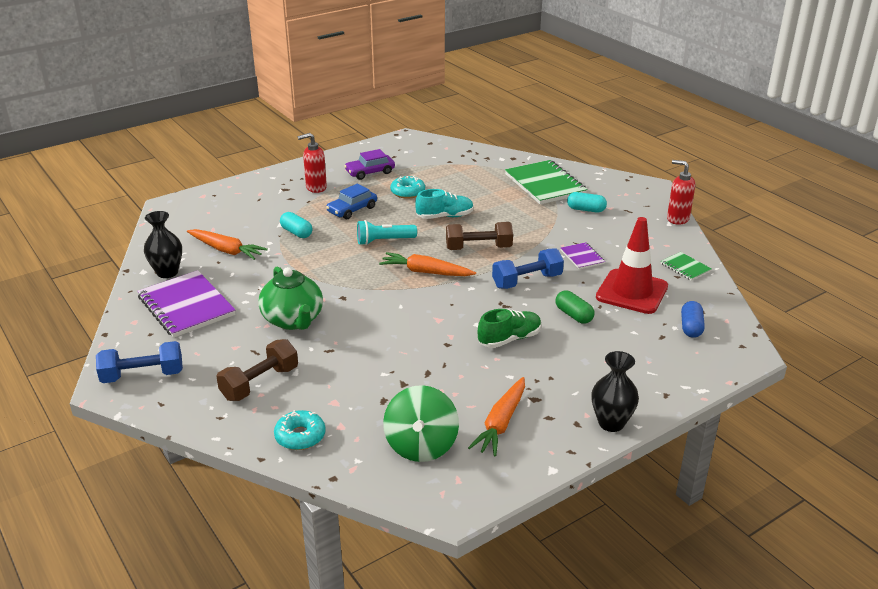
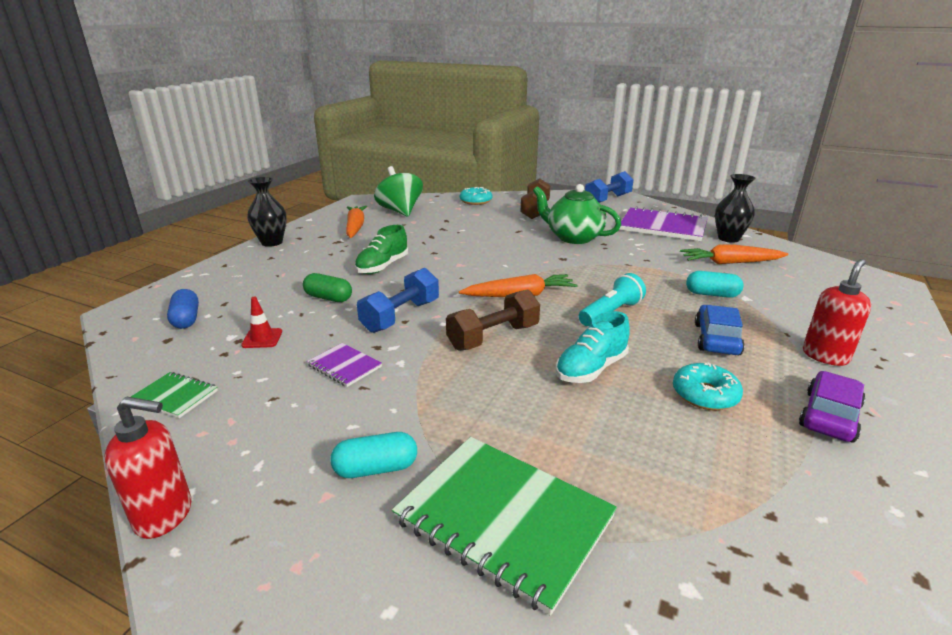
camera: 150 degrees right, 5 degrees down
red traffic cone [596,217,668,314] -> red traffic cone [241,297,282,348], size x0.41

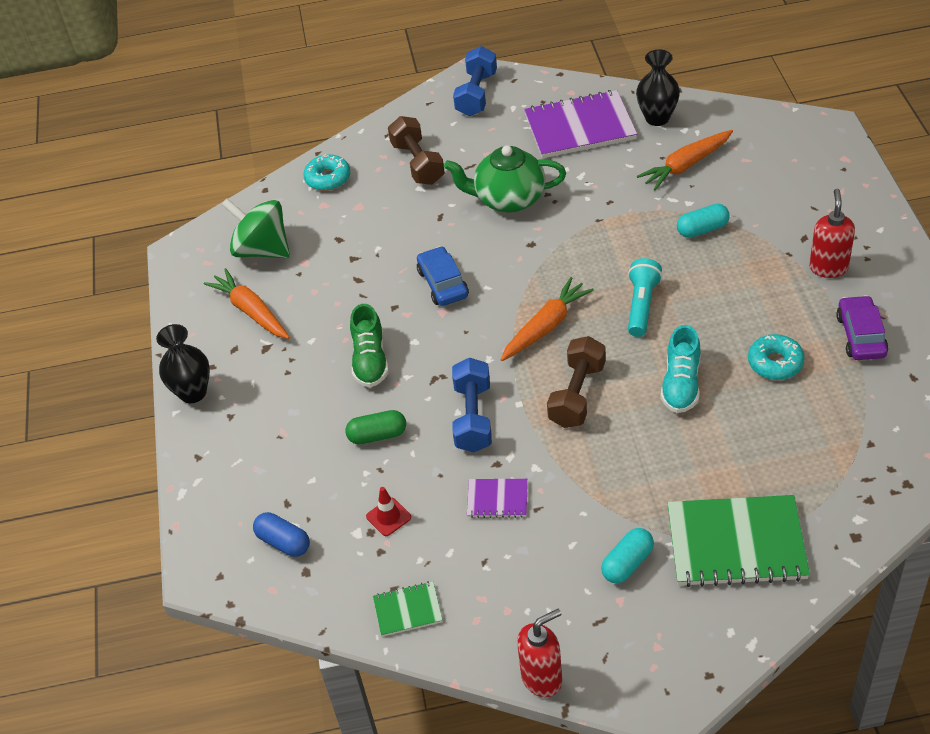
camera: 30 degrees left, 20 degrees up
blue car [695,305,745,355] -> blue car moved to [417,246,469,306]

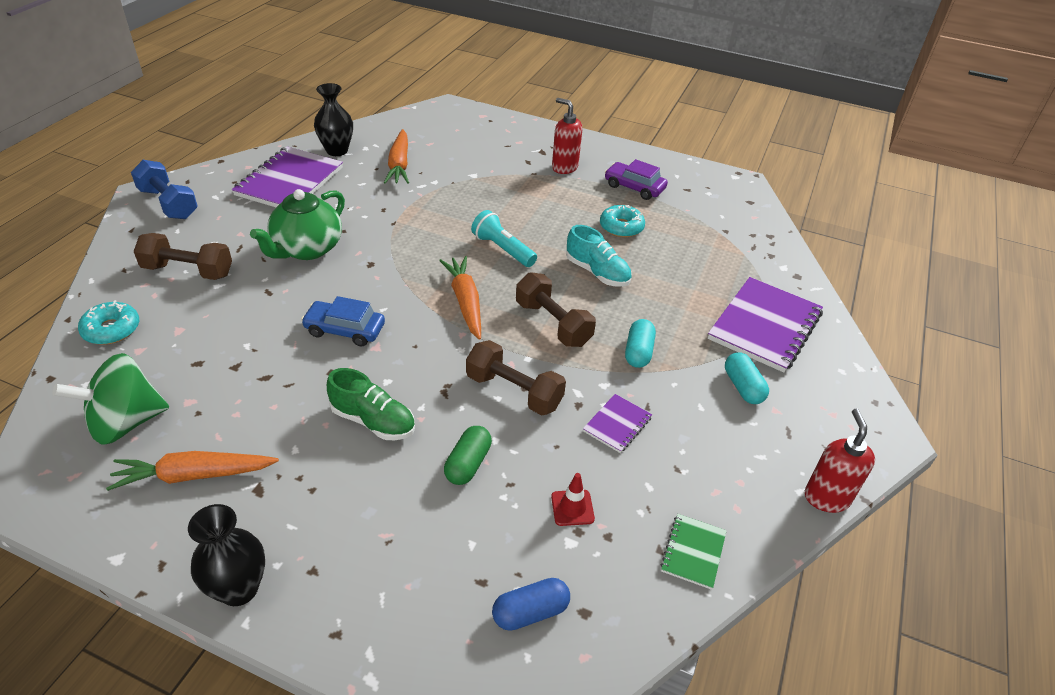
camera: 65 degrees left, 5 degrees down
blue dumbbell [452,358,492,452] -> brown dumbbell [466,340,566,415]
green notebook [667,495,810,587] -> purple notebook [708,277,823,373]
turquoise capsule [677,204,729,238] -> turquoise capsule moved to [625,319,656,368]

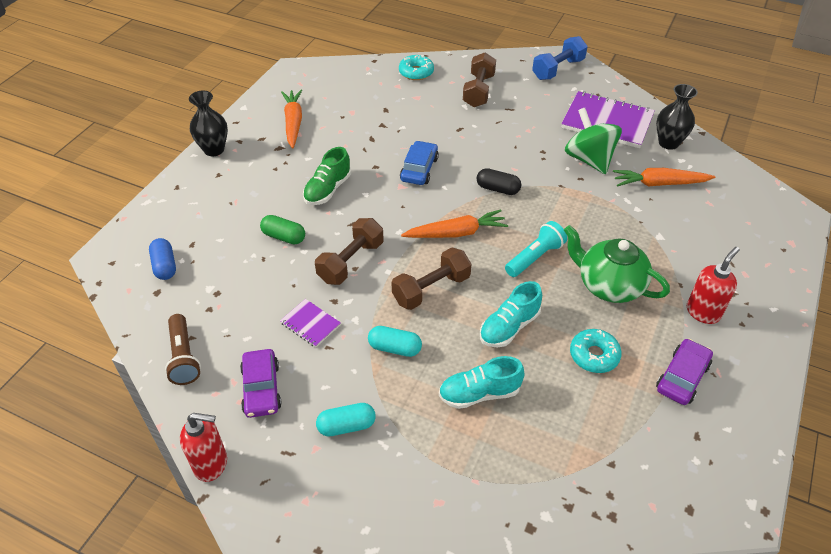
camera: 95 degrees right, 5 degrees up
green spinning top [53,353,169,444] -> green spinning top moved to [565,108,622,174]
green teapot [250,189,345,260] -> green teapot moved to [564,225,670,303]
red traffic cone [551,473,595,526] -> none
green notebook [661,514,727,590] -> brown flashlight [165,314,201,385]
purple notebook [708,277,823,373] -> none
none -> purple car [240,349,282,418]
none -> turquoise shoe [439,356,524,409]
none -> black capsule [477,168,521,195]

